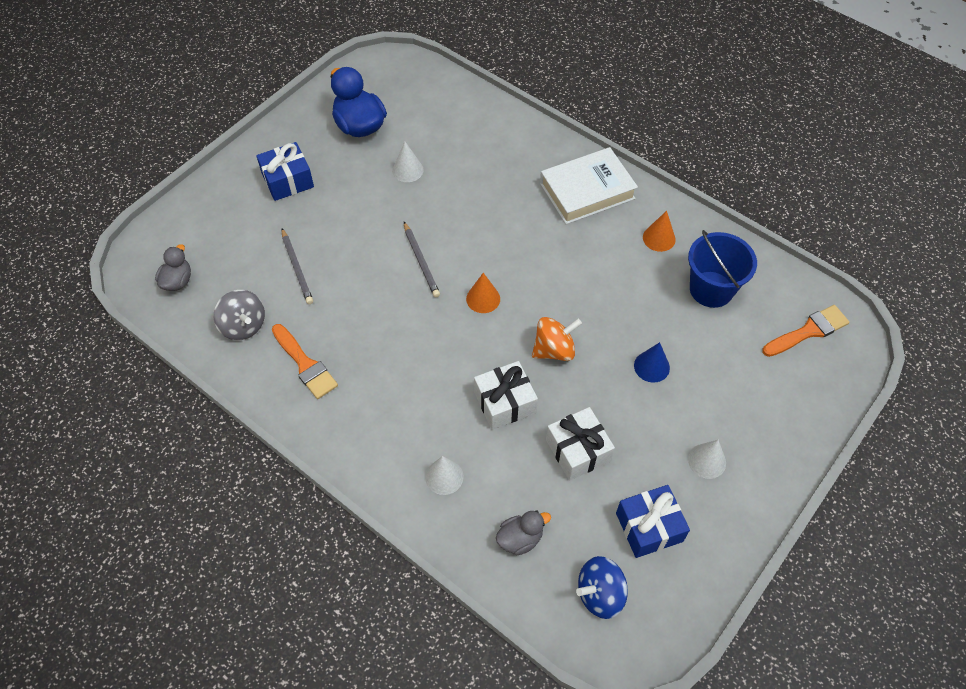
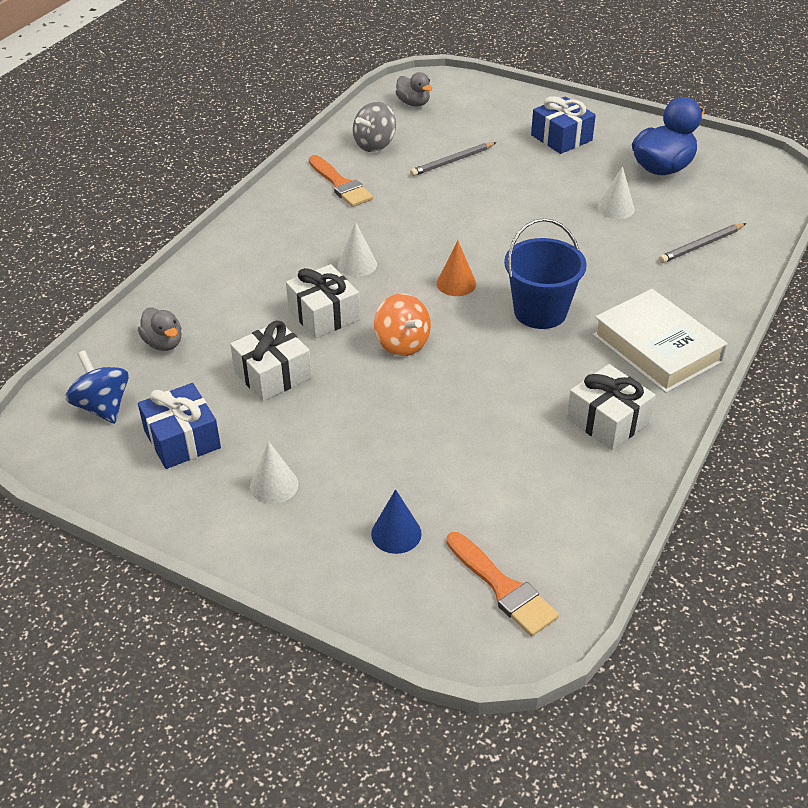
camera: 80 degrees right, 15 degrees down
grey duck [155,244,191,291] -> grey duck turned 45 degrees clockwise [396,72,432,107]
orange brush [272,324,338,399] -> orange brush turned 75 degrees counterclockwise [309,155,373,207]
grey pencil [404,222,440,297] -> grey pencil moved to [659,223,746,263]
white cone [425,456,464,495] -> white cone moved to [338,222,377,277]
blue cone [634,342,670,383] -> blue cone moved to [371,489,422,554]
orange cone [643,211,676,252] -> white gift [567,364,656,450]
blue bucket [688,230,757,308] -> blue bucket moved to [504,218,587,329]

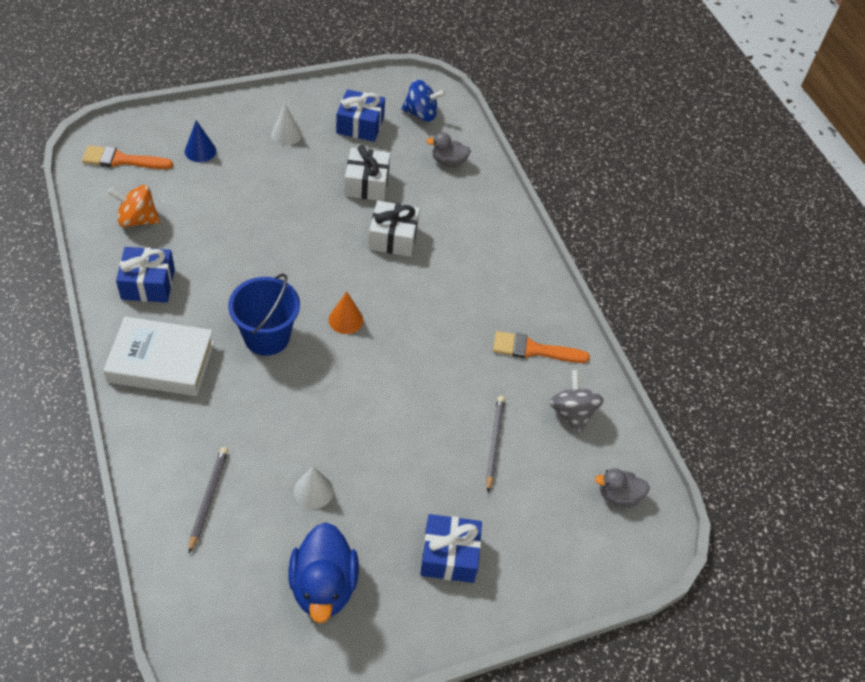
camera: 125 degrees right, 10 degrees up
white cone [338,222,377,277] -> none
orange spinning top [374,294,431,356] -> orange spinning top moved to [107,185,160,227]
white gift [567,364,656,450] -> blue gift [116,247,175,303]

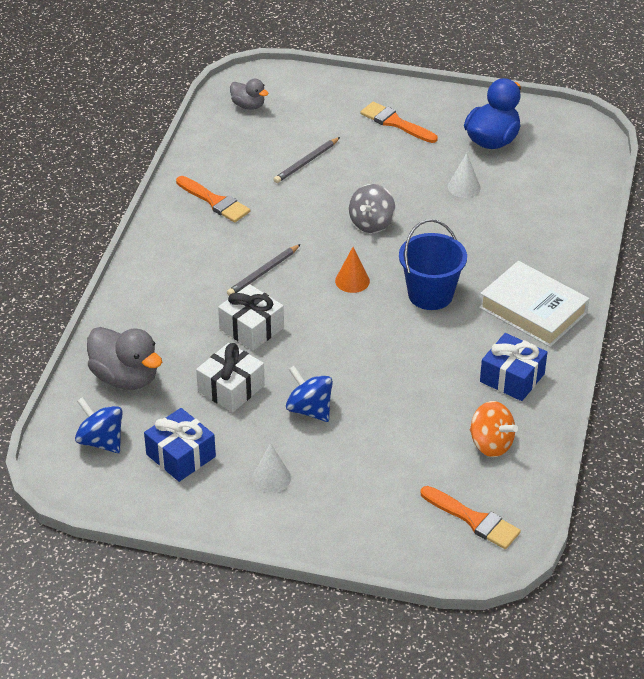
camera: 140 degrees left, 10 degrees down
blue cone [185,120,216,162] -> none
grey pencil [189,447,228,553] -> grey pencil moved to [227,244,301,296]
blue gift [420,514,482,583] -> orange brush [360,102,438,143]
grey duck [426,132,471,166] -> grey duck [87,327,162,390], size x1.75
grey spinning top [550,370,604,434] -> grey spinning top moved to [349,184,395,233]
none -> blue spinning top [286,366,333,422]

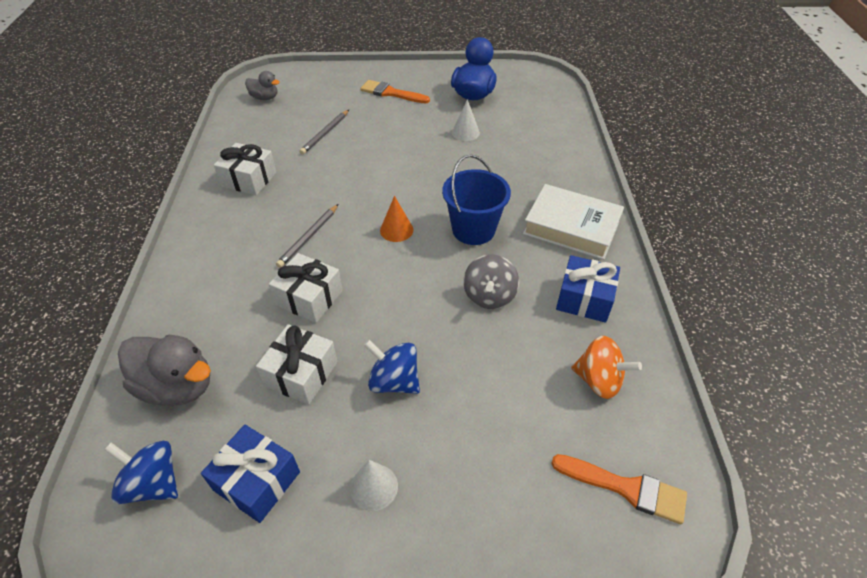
camera: 15 degrees left, 5 degrees up
orange brush [176,176,250,223] -> white gift [214,143,276,195]
grey spinning top [349,184,395,233] -> grey spinning top moved to [463,254,519,309]

